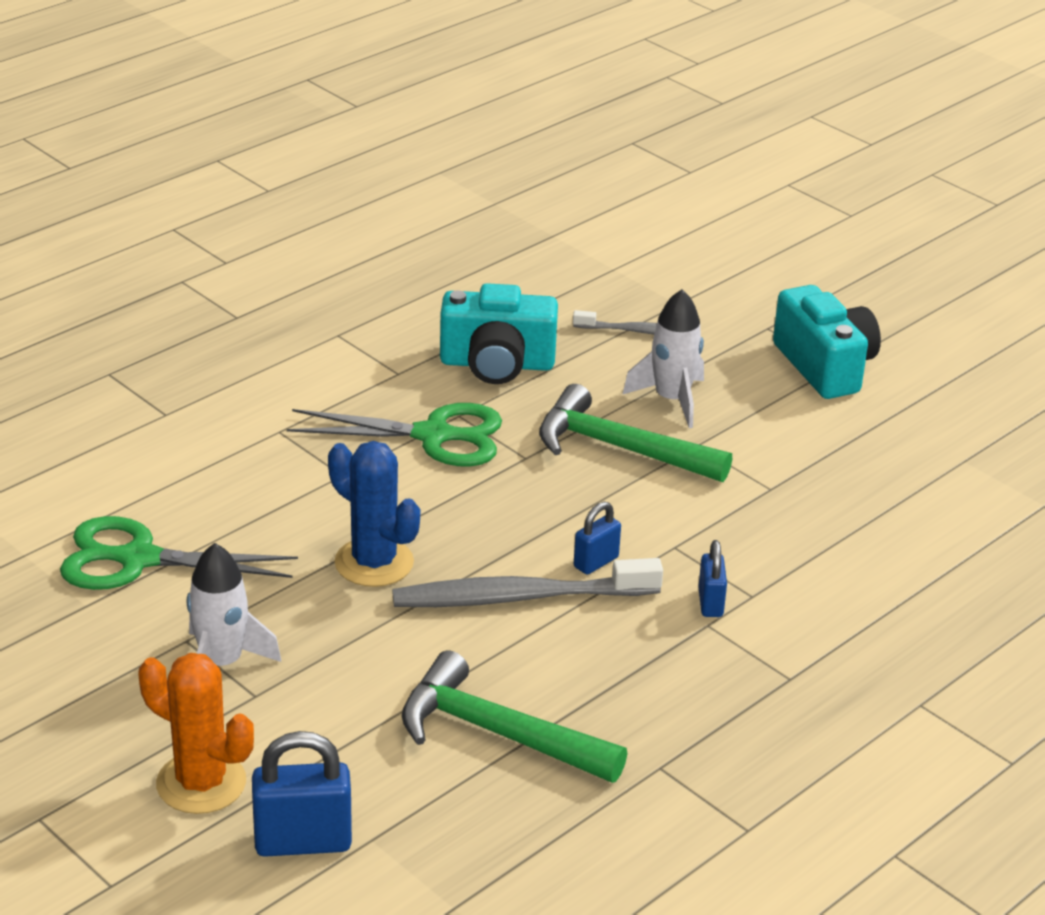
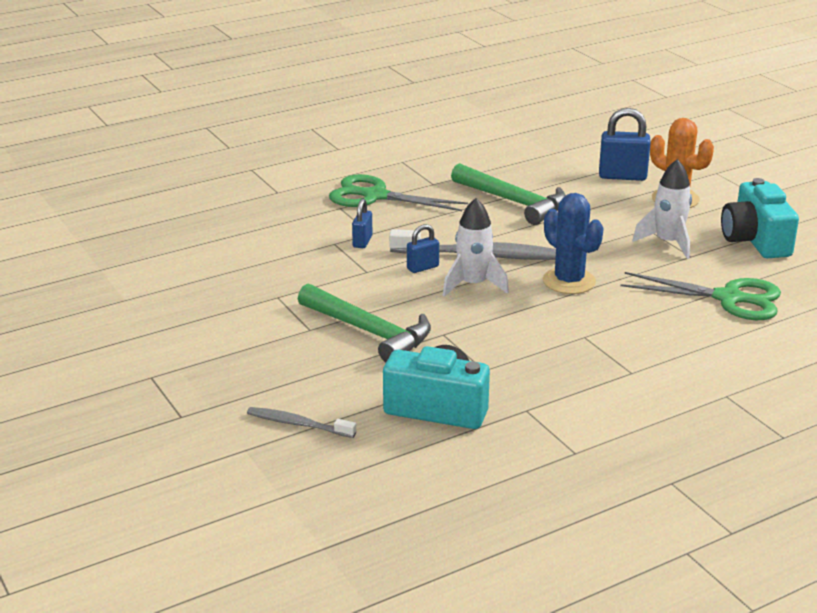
camera: 165 degrees left, 5 degrees down
green scissors [287,403,502,467] -> green scissors moved to [329,174,468,211]
white rocket [622,289,704,428] -> white rocket moved to [443,198,509,297]
turquoise camera [773,285,881,399] -> turquoise camera moved to [721,178,799,258]

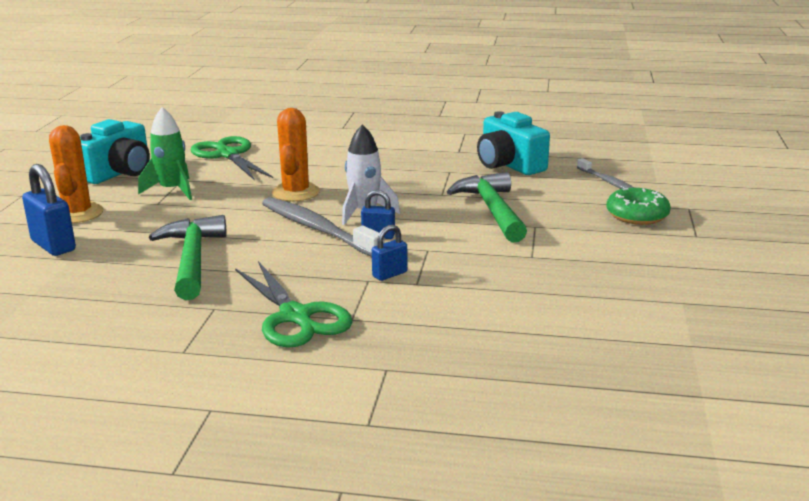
camera: 140 degrees left, 5 degrees down
blue cactus [543,193,604,294] -> orange cactus [272,108,320,201]
white rocket [632,159,692,259] -> green rocket [138,107,192,200]
none -> green donut [606,188,671,225]

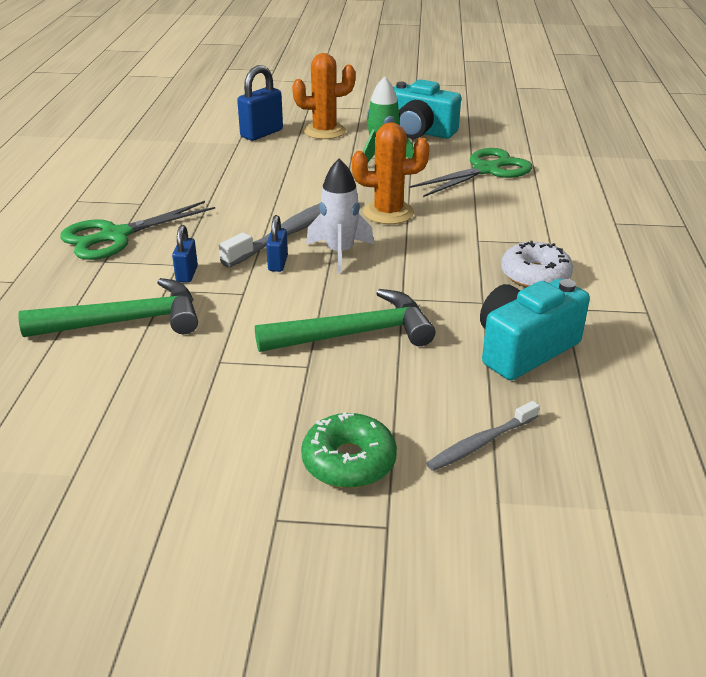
camera: 85 degrees right, 10 degrees up
green hammer [149,215,227,300] -> green hammer moved to [18,278,198,337]
blue padlock [372,225,408,281] -> blue padlock turned 45 degrees clockwise [172,225,198,283]
none -> white donut [501,241,573,288]

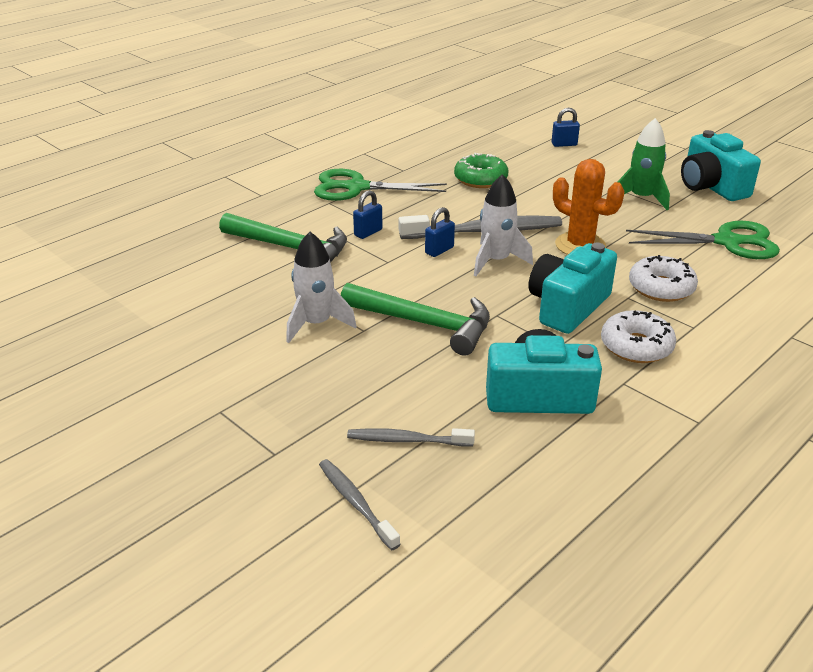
camera: 40 degrees right, 0 degrees up
blue padlock [237,65,283,141] -> blue padlock [552,108,580,147], size x0.58
orange cactus [292,53,356,139] -> none
green donut [301,412,397,488] -> green donut moved to [454,153,508,188]
none -> white rocket [286,232,357,343]
none -> grey toothbrush [319,459,401,551]
none -> turquoise camera [529,243,617,334]
none -> white donut [629,255,698,302]

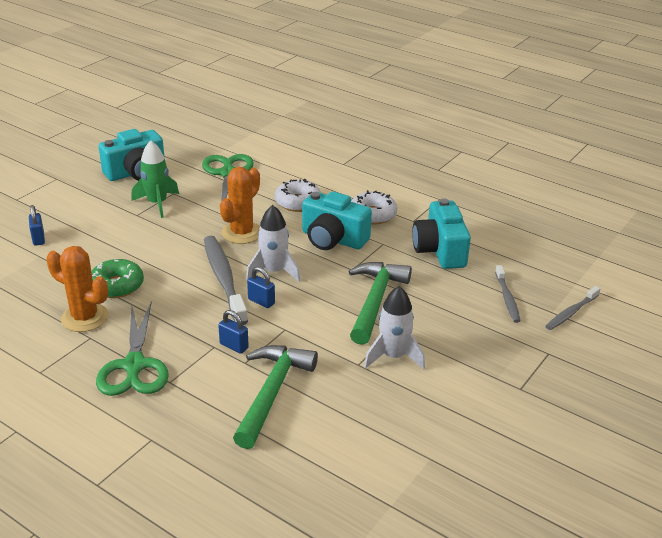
camera: 100 degrees left, 0 degrees up
none -> orange cactus [46,246,108,332]

